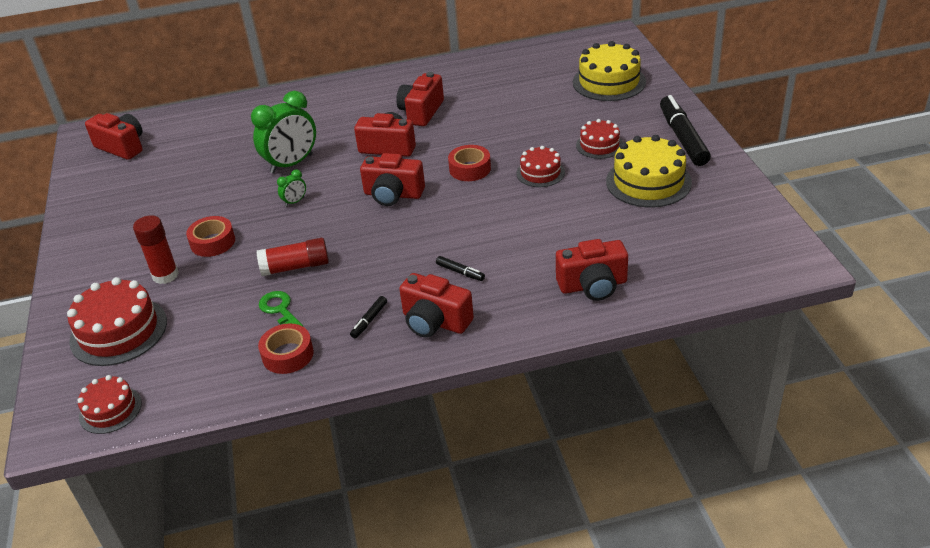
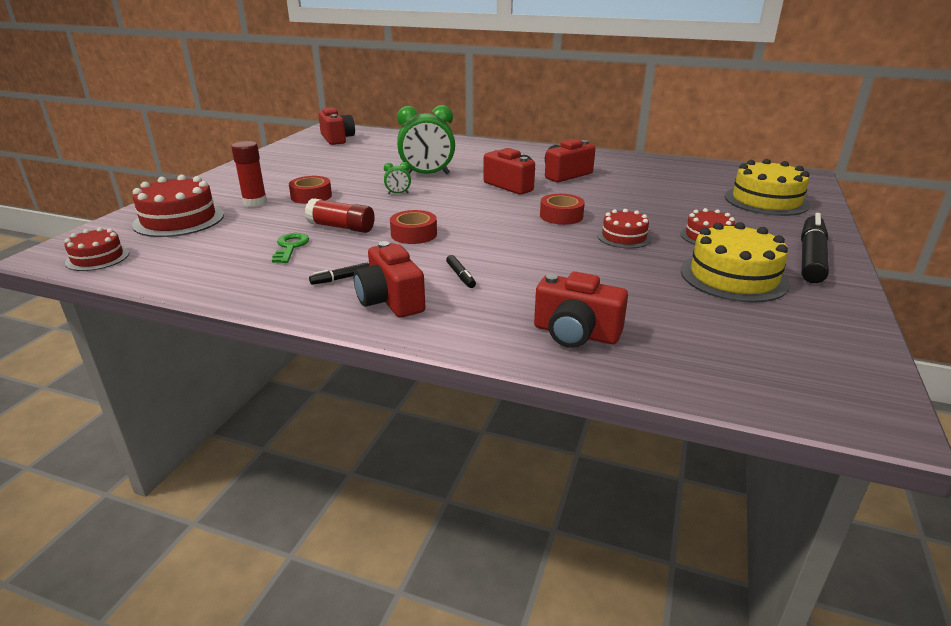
camera: 30 degrees right, 10 degrees down
red tape [258,323,314,374] -> red tape moved to [390,210,437,244]
red camera [360,153,425,206] -> none

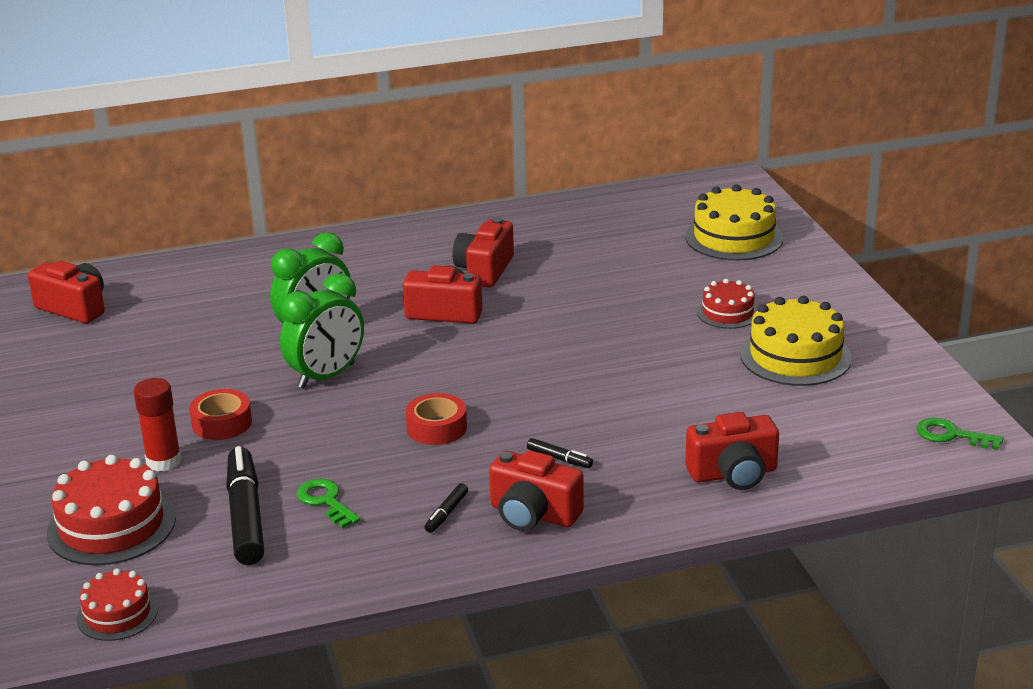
camera: 35 degrees left, 0 degrees up
red glue stick [305,198,375,233] -> none
green clock [384,162,411,194] -> green clock [280,273,364,389], size x2.29
red tape [540,194,585,225] -> none
red cake [597,209,652,248] -> none
black marker [801,213,829,283] -> black marker moved to [226,446,264,565]
none -> green key [917,418,1003,450]

